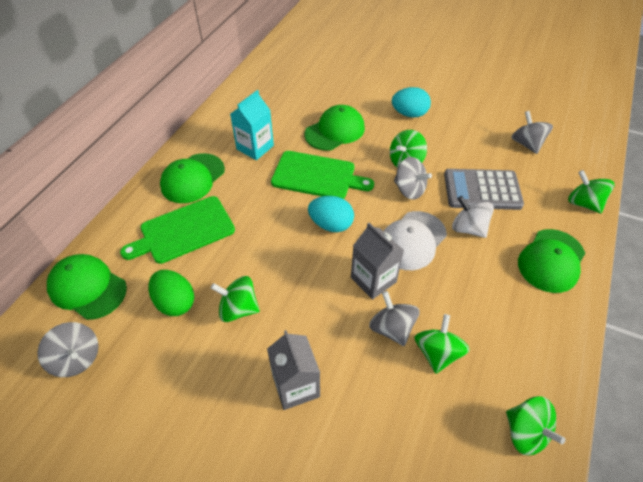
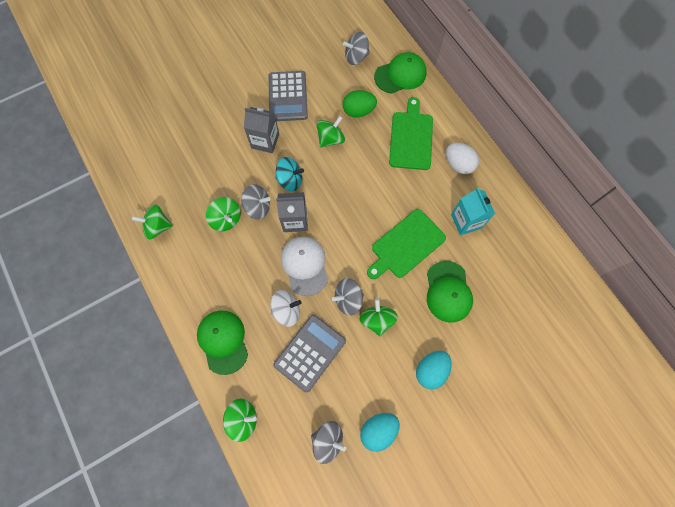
camera: 125 degrees right, 20 degrees up
green cap [160,153,225,203] -> white egg [446,143,479,174]
turquoise egg [308,196,354,232] -> turquoise egg moved to [360,413,400,452]
none -> grey calculator [268,71,308,121]
none -> turquoise spinning top [275,157,304,191]

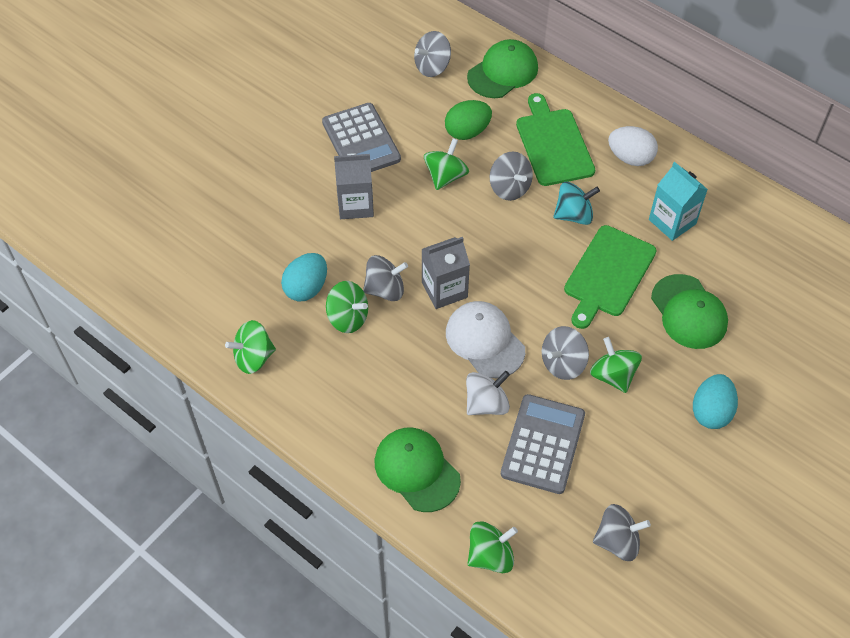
camera: 20 degrees left, 15 degrees down
turquoise spinning top [275,157,304,191] -> turquoise spinning top moved to [553,182,600,225]
turquoise egg [360,413,400,452] -> turquoise egg moved to [281,253,327,302]
none -> grey spinning top [490,151,533,201]

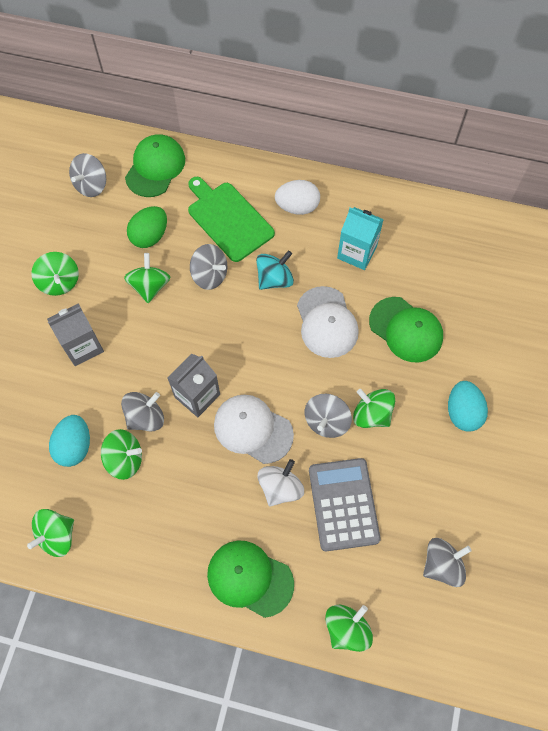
camera: 25 degrees left, 10 degrees up
grey calculator [322,103,401,172] -> green spinning top [31,252,79,296]
green cutting board [564,225,657,329] -> white cap [297,286,359,358]

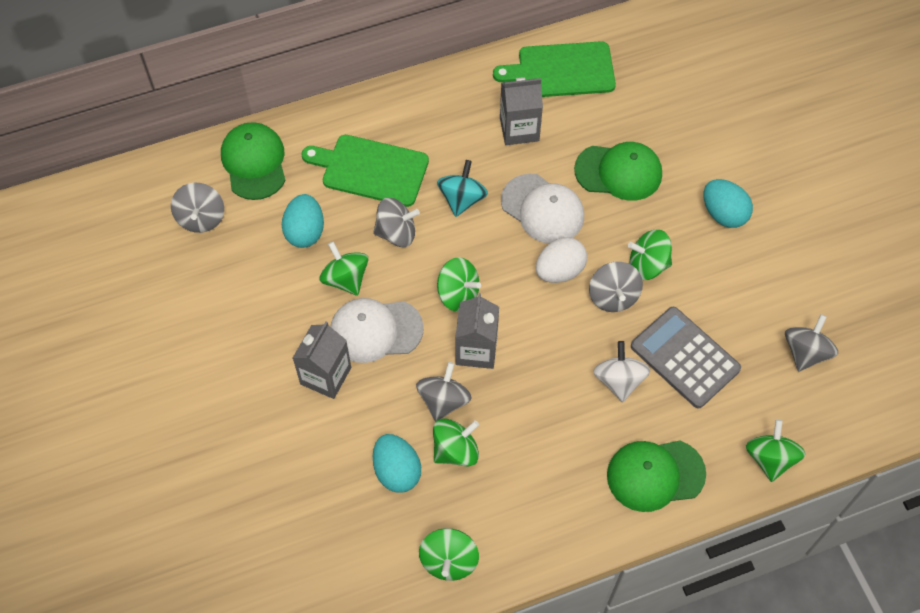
camera: 35 degrees left, 5 degrees down
green spinning top [31,252,79,296] -> green spinning top moved to [437,257,481,312]
green egg [127,206,167,248] -> turquoise egg [282,194,324,248]
white cap [214,395,294,464] -> white cap moved to [331,298,424,363]
white egg [275,180,320,215] -> white egg moved to [536,237,587,283]
turquoise carton [337,207,384,270] -> grey carton [500,78,543,145]
none -> green cutting board [493,41,616,97]

